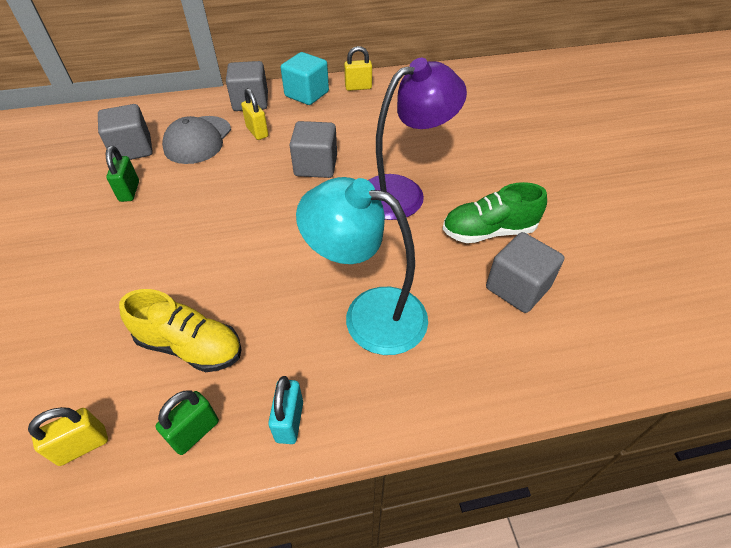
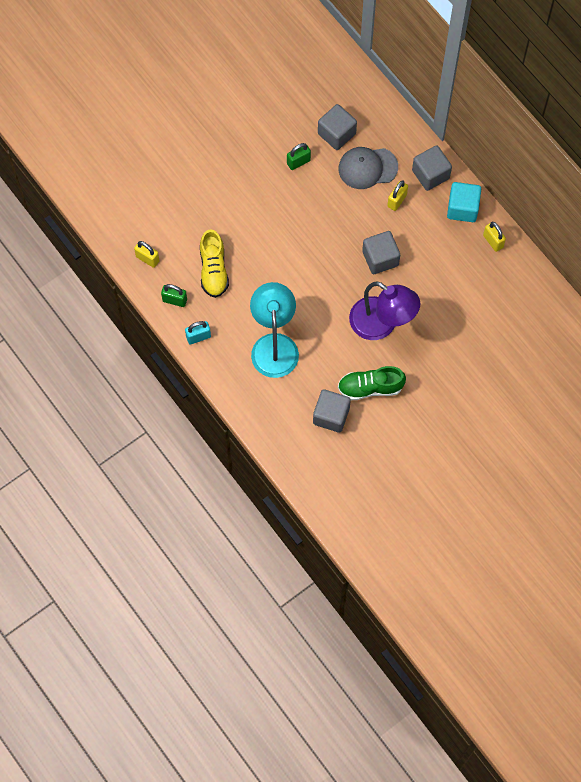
camera: 65 degrees right, 20 degrees up
green shoe [443,182,547,243] -> green shoe turned 60 degrees counterclockwise [338,366,406,400]

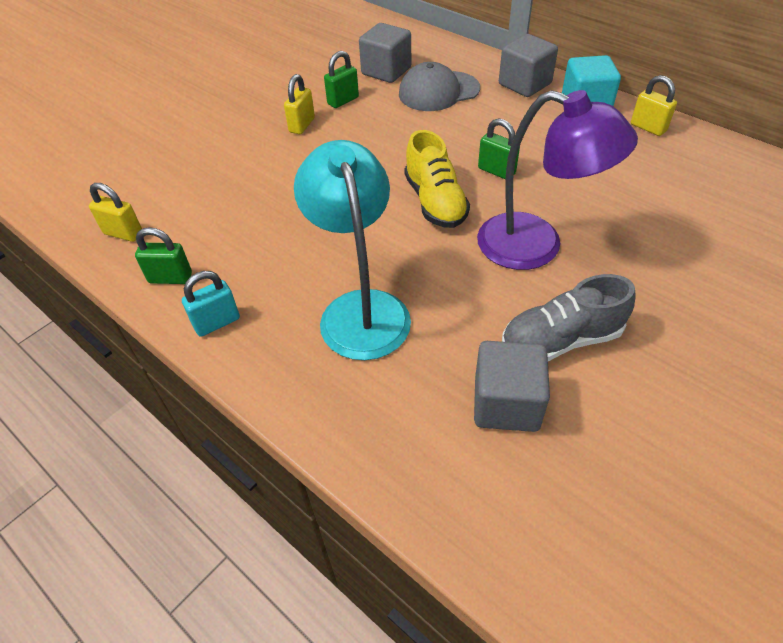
camera: 10 degrees left, 20 degrees down
yellow shoe [200,230,229,298] -> yellow shoe moved to [404,130,470,228]
green shoe [338,366,406,400] -> grey shoe [502,274,636,361]
grey cube [362,231,400,274] -> green padlock [478,119,520,180]
yellow padlock [387,181,408,211] -> yellow padlock moved to [284,74,315,134]

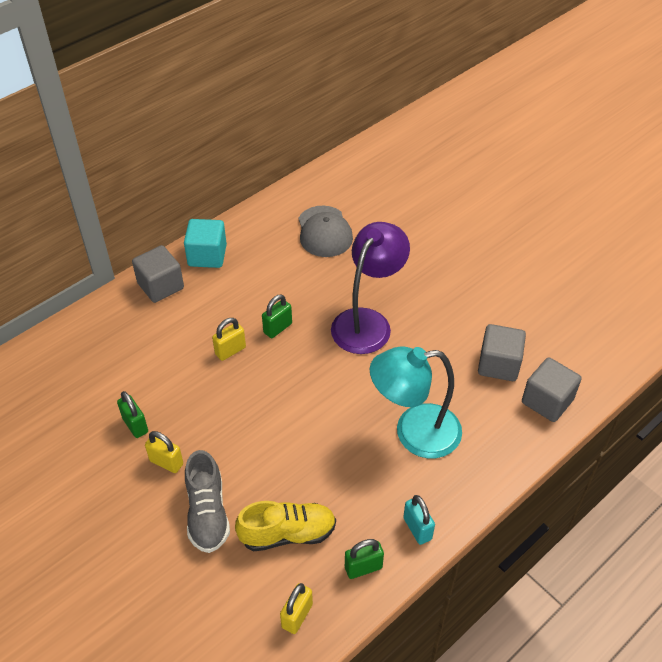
camera: 85 degrees left, 0 degrees up
green padlock [135,227,192,284] -> green padlock turned 60 degrees clockwise [345,539,384,579]
grey cube [359,23,411,83] -> grey cube moved to [522,357,582,422]
grey cap [399,62,480,111] -> grey cap moved to [298,206,353,257]
yellow shoe [404,130,470,228] -> yellow shoe moved to [235,501,336,551]
grey shoe [502,274,636,361] -> grey shoe moved to [185,450,230,553]
yellow padlock [631,75,677,136] -> yellow padlock moved to [212,318,246,361]

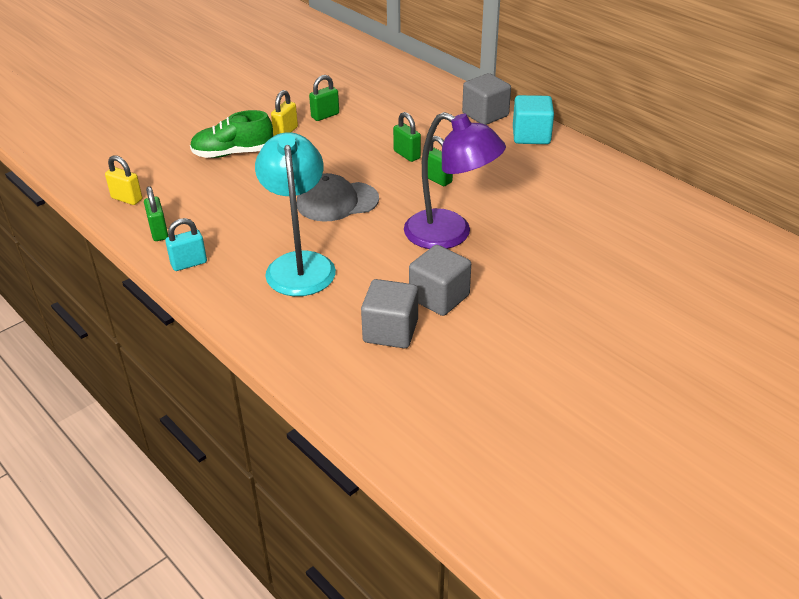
camera: 90 degrees right, 10 degrees down
grey shoe [185,450,230,553] -> green shoe [190,110,273,158]
yellow padlock [212,318,246,361] -> green padlock [393,112,421,162]
yellow shoe [235,501,336,551] -> none
grey cap [298,206,353,257] -> grey cap moved to [297,173,379,222]
grey cube [522,357,582,422] -> grey cube moved to [409,245,471,316]

